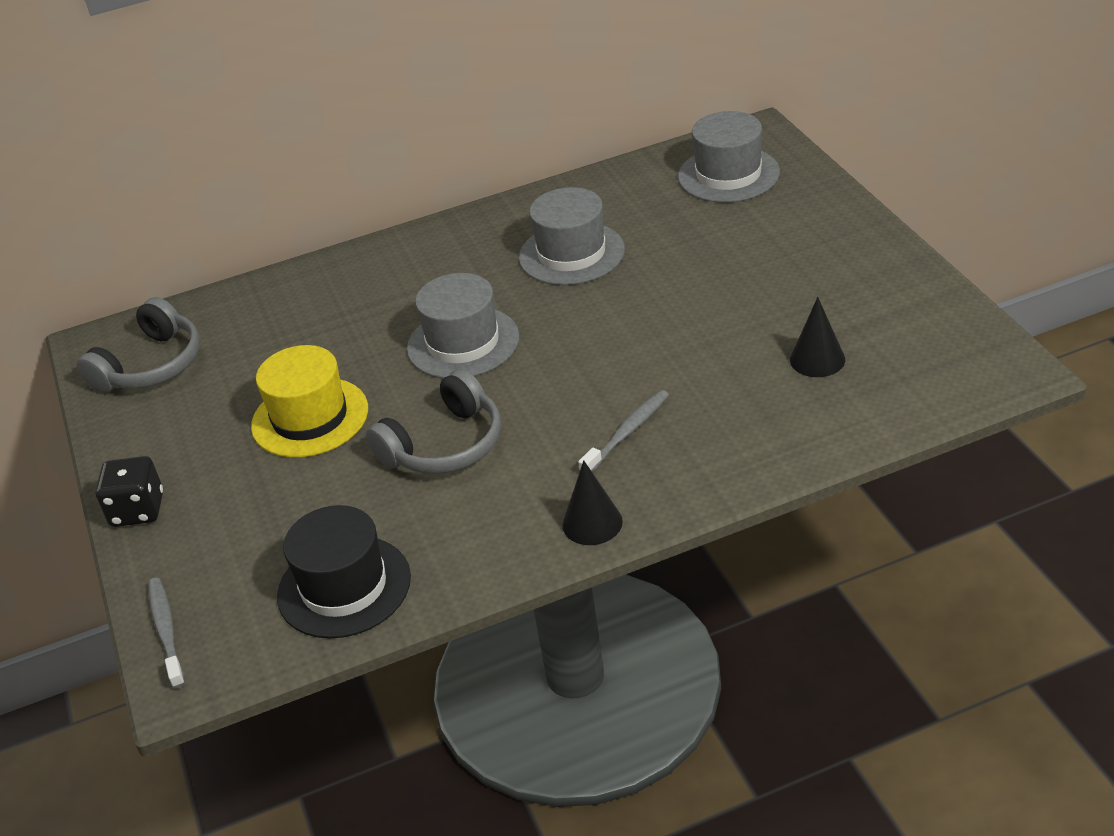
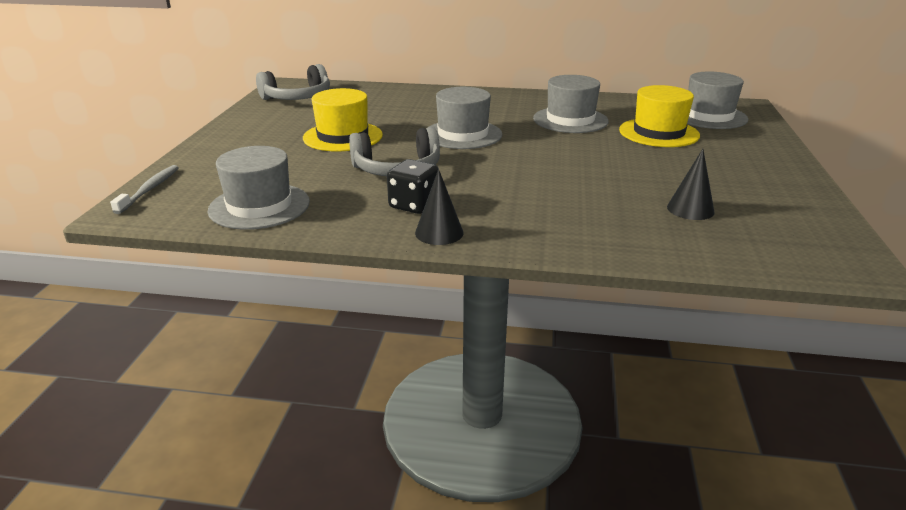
camera: 25 degrees right, 10 degrees down
black dice [95,456,163,527] -> black dice moved to [387,159,439,214]
black hat [277,505,411,639] -> grey hat [208,146,310,230]
grey toothbrush [578,390,669,472] -> none
none -> yellow hat [619,85,700,147]

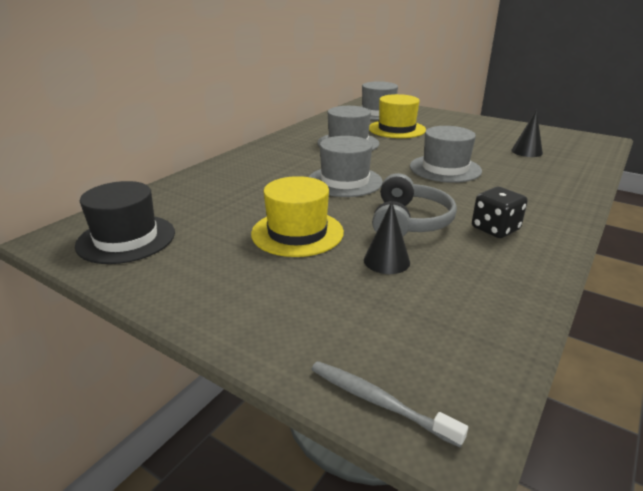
camera: 65 degrees left, 0 degrees up
grey hat [208,146,310,230] -> grey hat moved to [410,126,482,183]
grey headphones [256,64,330,100] -> black hat [75,181,175,264]
black cone [415,169,463,245] -> black cone moved to [364,201,410,274]

